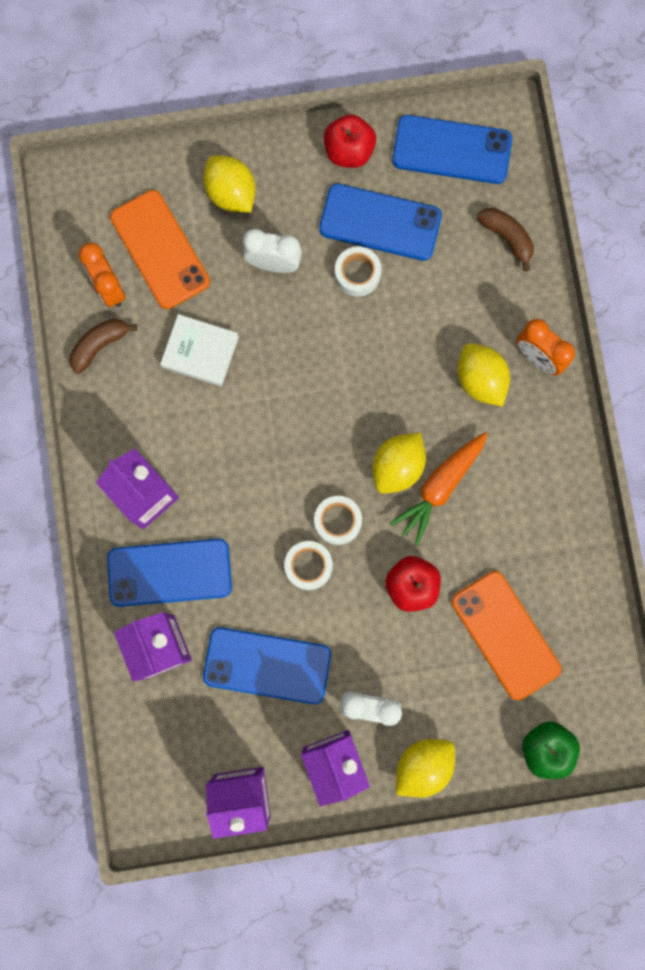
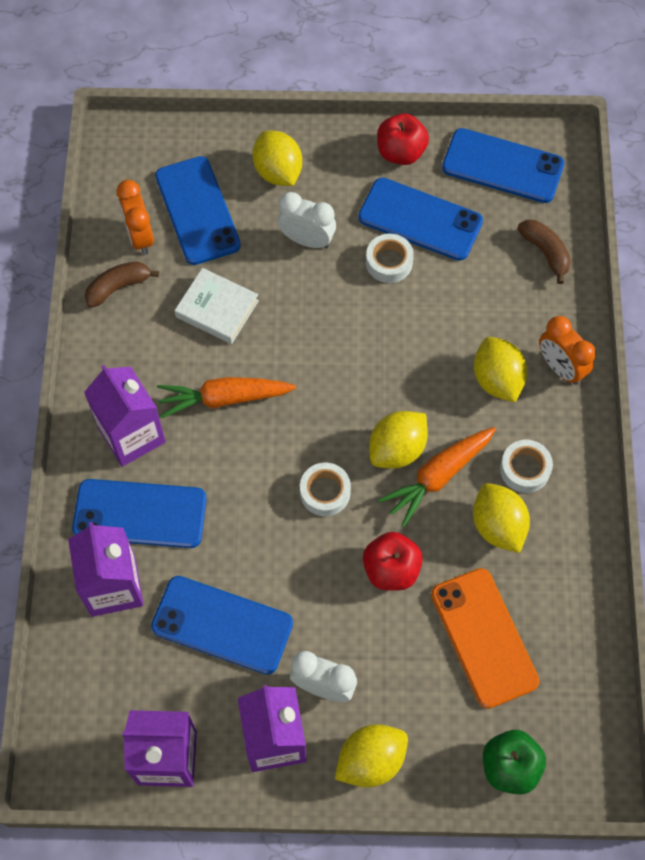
camera: 10 degrees right, 15 degrees down
orange phone [110,190,210,309] -> blue phone [155,156,241,265]
white tape [284,541,333,590] -> white tape moved to [500,440,553,493]
none -> orange carrot [157,377,296,418]
none -> yellow lemon [473,483,530,553]

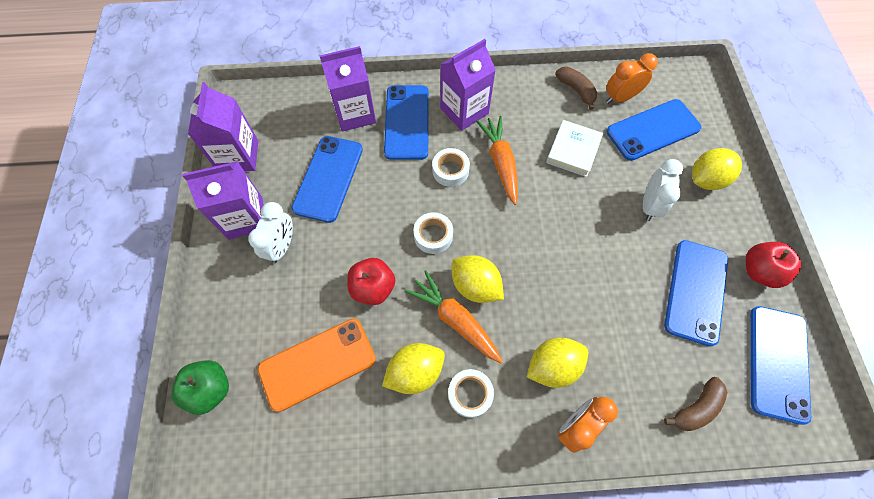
camera: 85 degrees right, 0 degrees up
yellow lemon [335,724,408,788] -> none
white tape [366,234,414,283] -> white tape moved to [432,148,470,187]

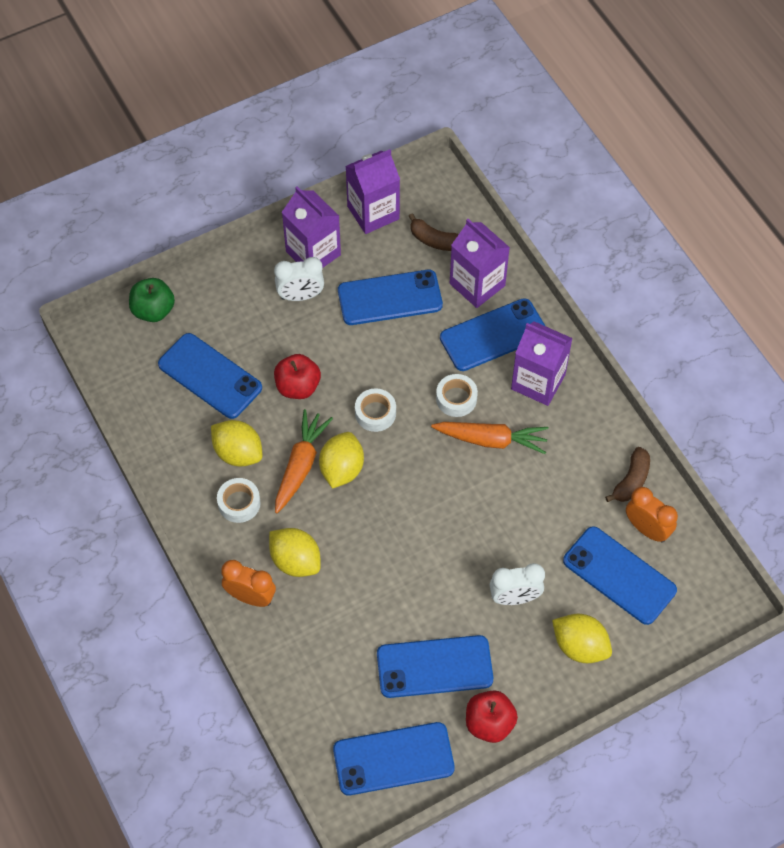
camera: 65 degrees right, 5 degrees down
orange phone [257,318,376,412] -> blue phone [158,333,262,419]
orange carrot [476,116,518,205] -> orange carrot turned 45 degrees clockwise [431,422,549,454]
white book [546,120,603,177] -> none
brown banana [664,377,728,431] -> brown banana moved to [408,213,459,251]

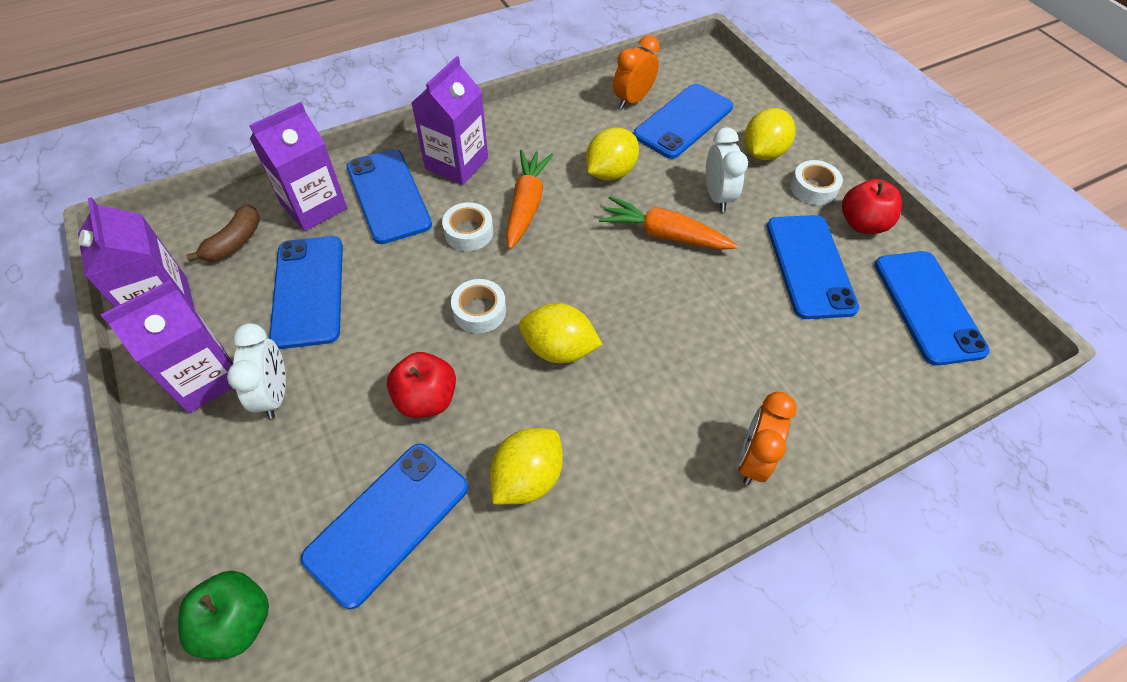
camera: 90 degrees left, 5 degrees down
white tape [217,478,261,523] -> white tape moved to [790,160,843,205]
yellow lemon [269,528,321,577] -> yellow lemon moved to [586,127,639,181]
orange carrot [275,409,333,513] -> orange carrot moved to [599,196,738,250]
brown banana [605,447,650,502] -> none

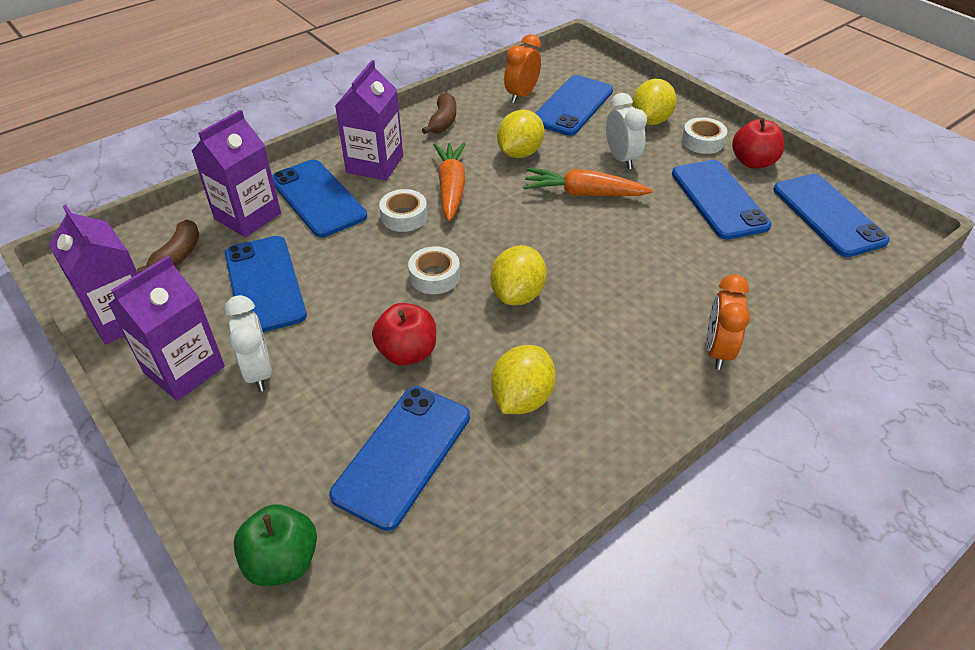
camera: 10 degrees left, 10 degrees down
yellow lemon [519,303,602,363] -> yellow lemon turned 75 degrees counterclockwise [490,245,547,306]
none -> brown banana [422,93,456,134]

